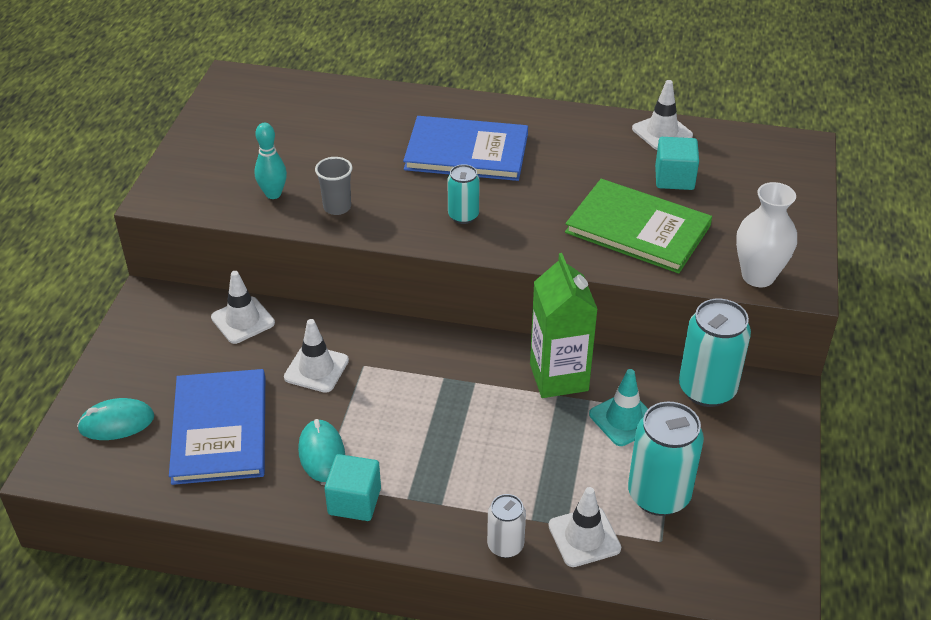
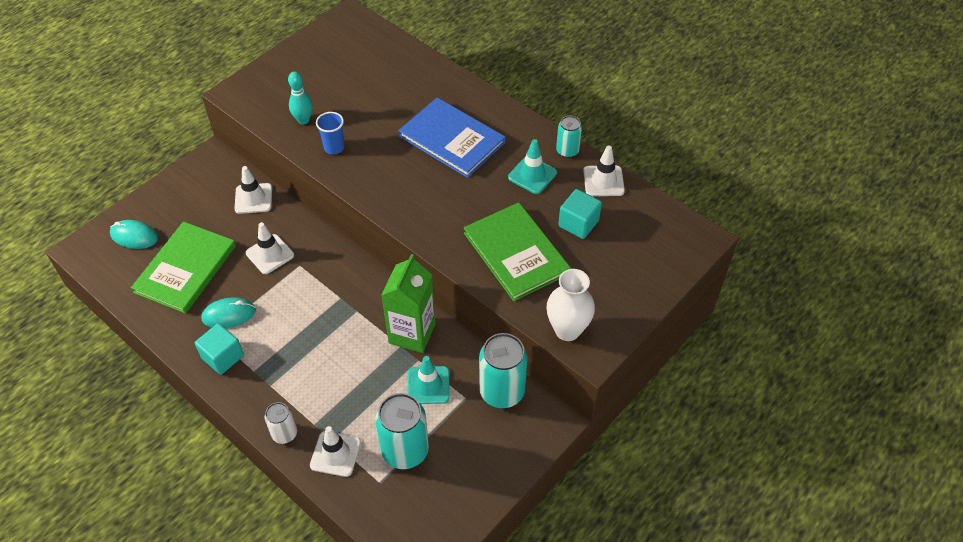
camera: 30 degrees right, 10 degrees up
blue book [169,369,265,485] -> green book [131,222,236,314]
turquoise mouse [298,419,345,482] -> turquoise mouse turned 60 degrees clockwise [201,297,256,328]
grey cup [315,157,352,215] -> blue cup [316,112,345,154]
turquoise can [447,164,480,224] -> turquoise can moved to [556,115,582,158]
none -> turquoise traffic cone [508,139,557,194]

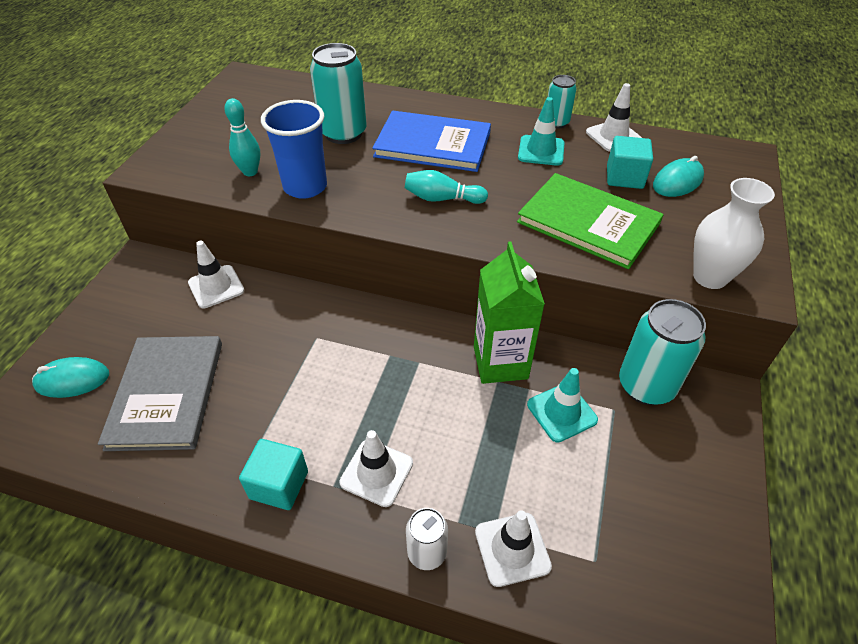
camera: 25 degrees left, 5 degrees down
green book [131,222,236,314] -> grey book [98,336,222,451]
turquoise mouse [201,297,256,328] -> turquoise mouse moved to [653,156,704,197]
white traffic cone [246,222,294,274] -> white traffic cone moved to [340,430,413,507]
blue cup [316,112,345,154] -> blue cup [261,100,327,199], size x1.68
turquoise can [375,393,429,469] -> turquoise can moved to [310,43,366,144]
none -> turquoise bowling pin [405,170,488,204]

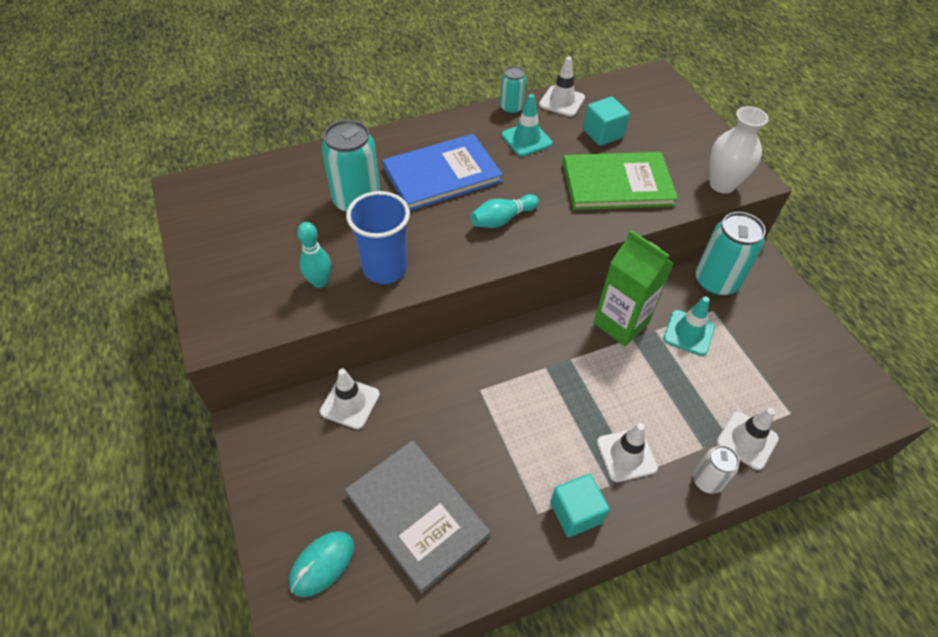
camera: 40 degrees left, 5 degrees up
turquoise mouse [653,156,704,197] -> none

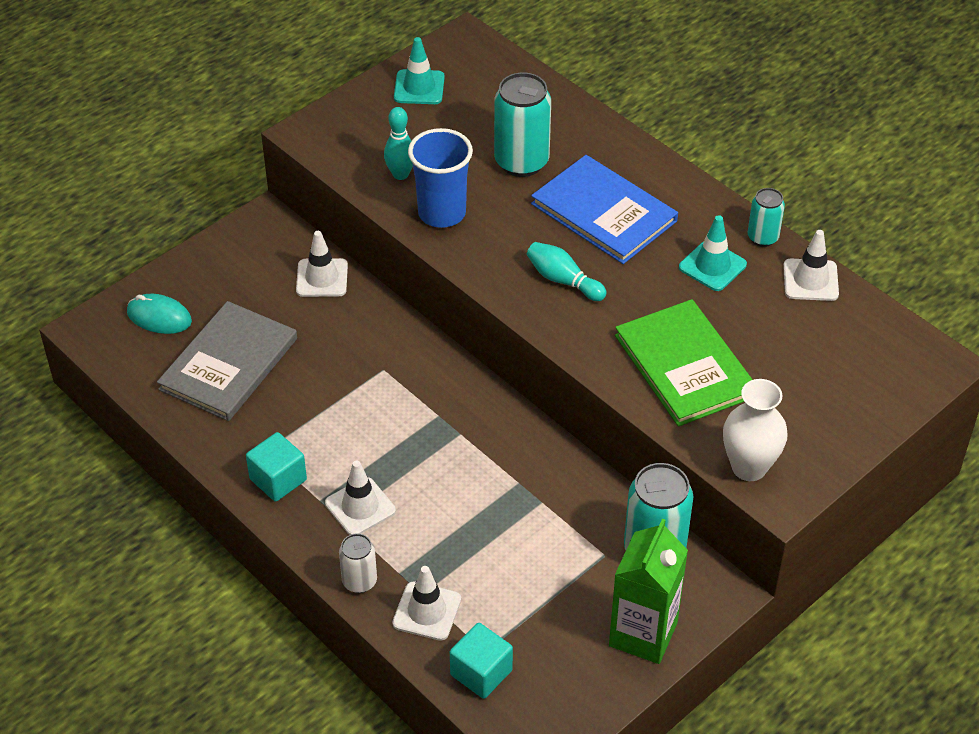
camera: 70 degrees right, 5 degrees down
turquoise cube [583,96,630,146] -> turquoise cube moved to [450,623,513,699]
green carton [593,230,674,346] -> green carton moved to [609,519,688,664]
turquoise traffic cone [663,297,715,356] -> turquoise traffic cone moved to [394,37,445,104]

